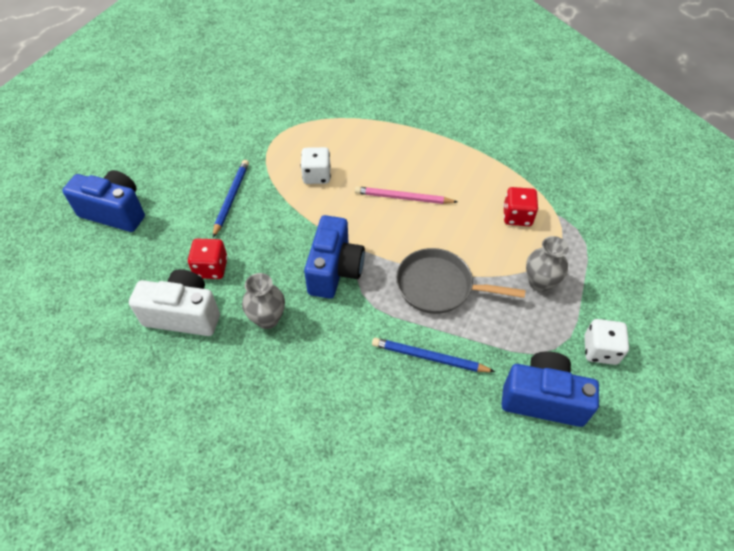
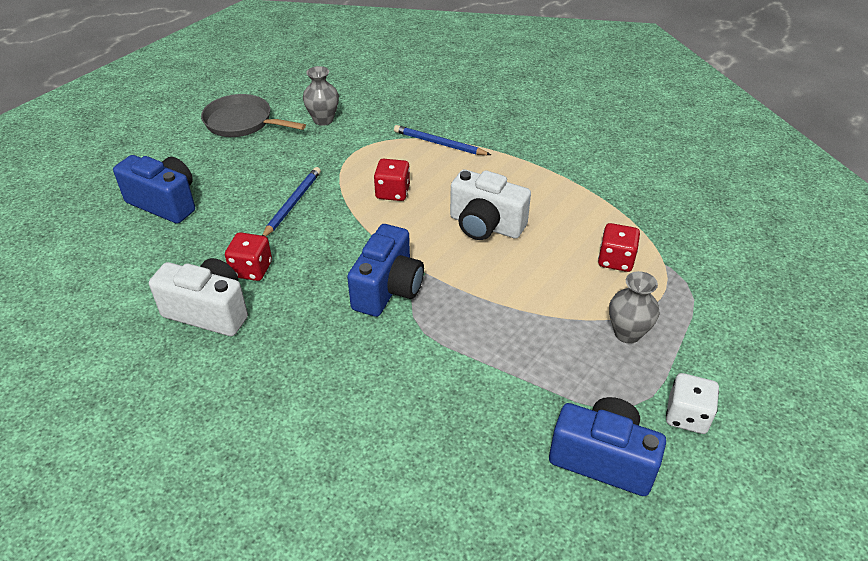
camera: 10 degrees right, 10 degrees down
grey vase [242,273,285,329] -> grey vase moved to [303,66,339,126]
white dice [301,147,331,184] -> red dice [374,159,410,201]
pink pencil [355,186,457,204] -> white camera [450,169,531,240]
blue pencil [372,338,495,372] -> blue pencil moved to [394,125,491,155]
grey pan [396,248,525,314] -> grey pan moved to [201,94,306,137]

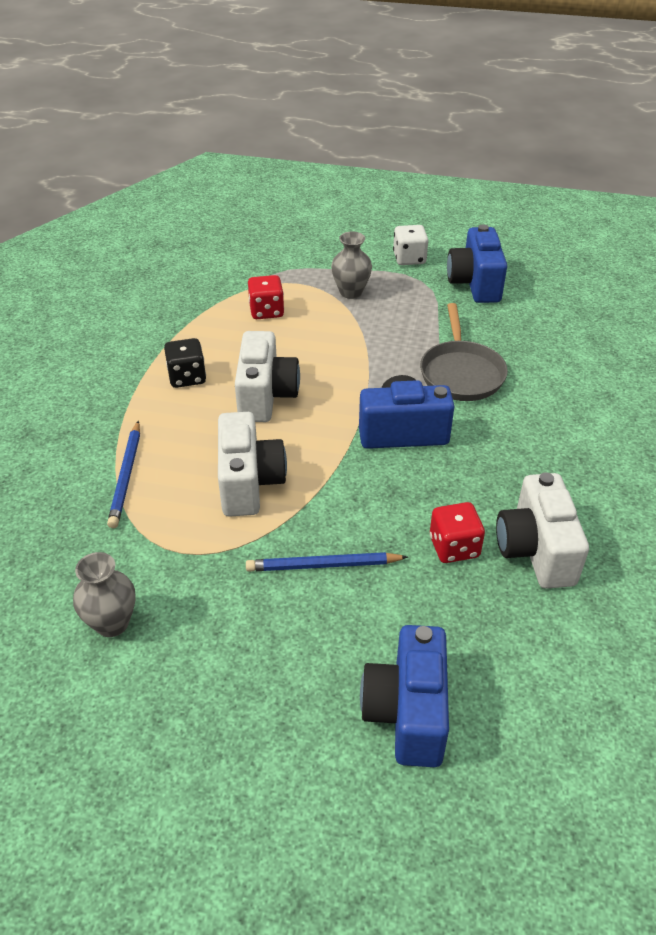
camera: 115 degrees left, 0 degrees up
grey pan [201,94,306,137] -> grey pan moved to [420,303,508,401]
red dice [374,159,410,201] -> white camera [218,412,287,517]
none -> black dice [164,338,206,388]

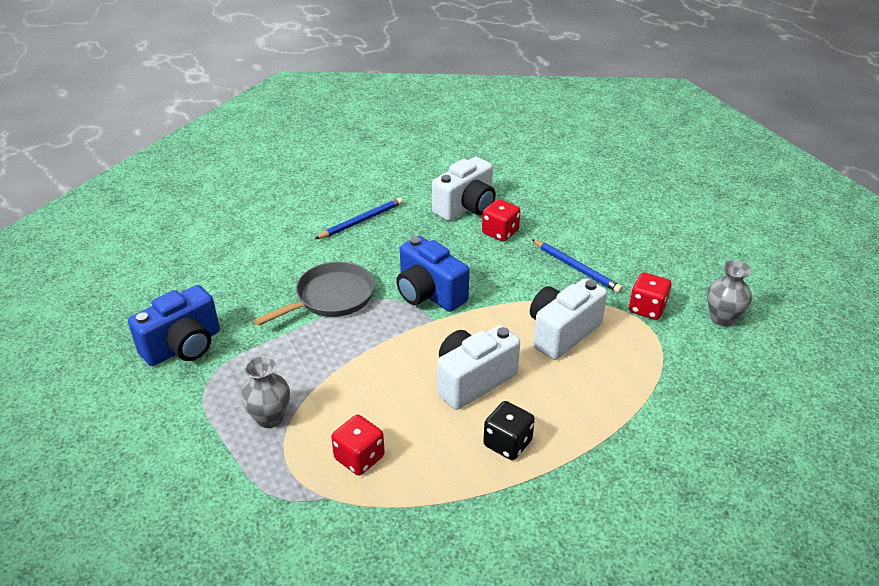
camera: 130 degrees left, 5 degrees down
blue pencil [107,421,140,528] -> blue pencil moved to [315,197,403,239]
blue camera [360,625,449,767] -> none
white dice [393,225,428,265] -> none
none -> red dice [629,272,671,320]

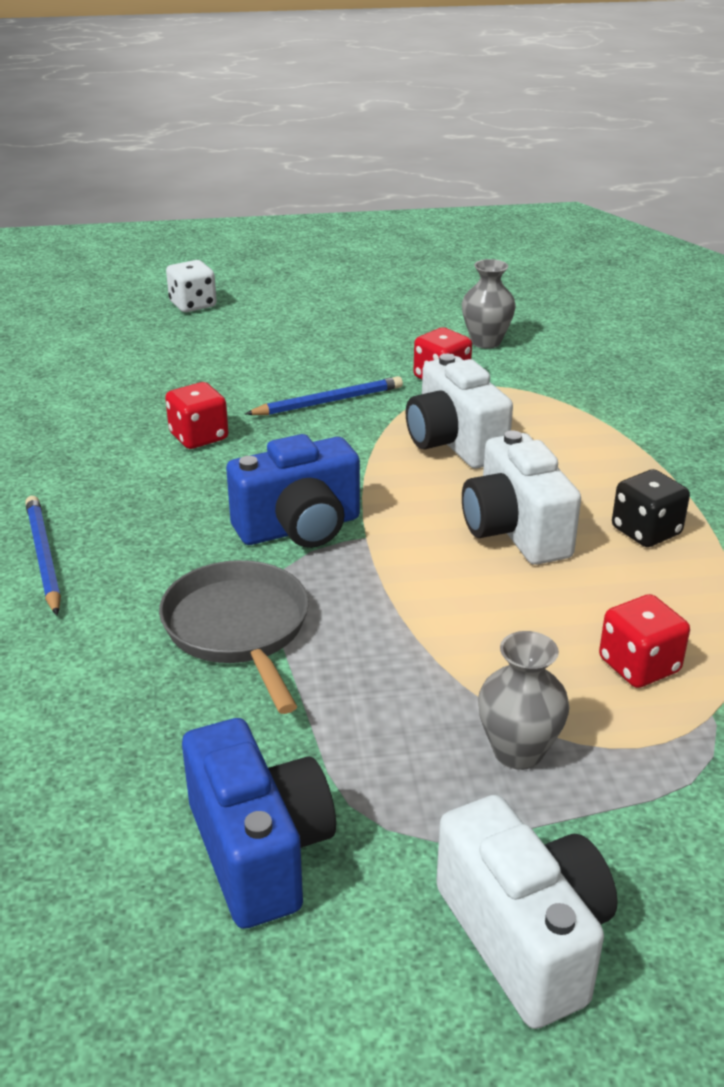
camera: 70 degrees left, 5 degrees down
white camera [432,157,496,221] -> white camera moved to [436,795,618,1029]
none -> white dice [166,260,217,312]

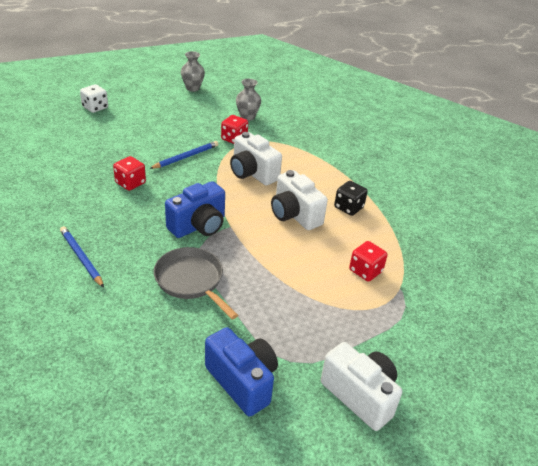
camera: 20 degrees left, 5 degrees up
grey vase [478,631,569,770] -> grey vase moved to [181,51,205,92]

